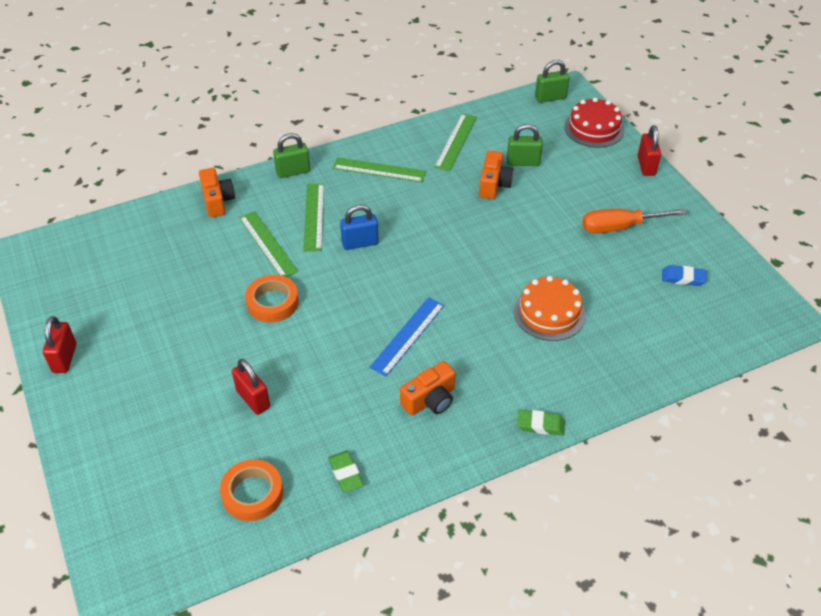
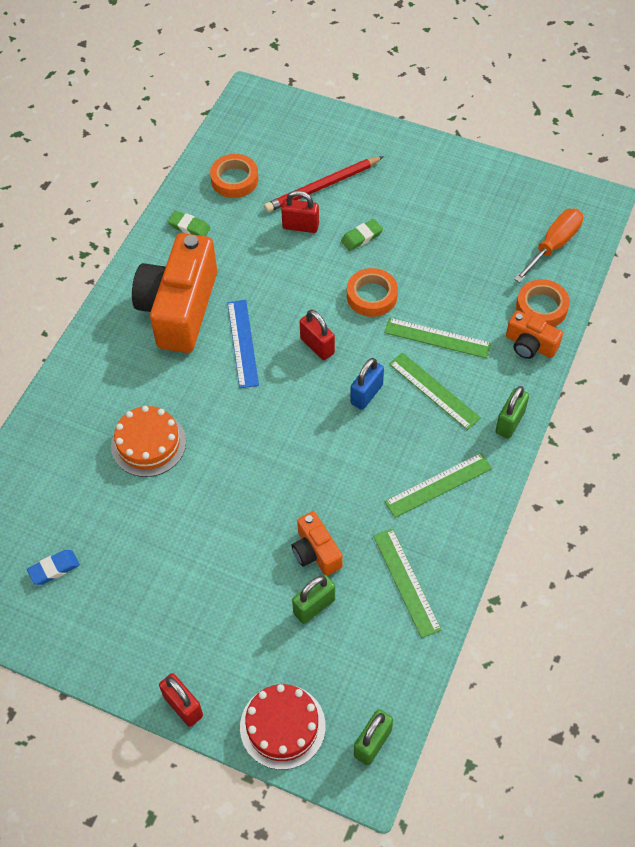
camera: 140 degrees right, 10 degrees up
red padlock [43,316,76,373] -> red padlock moved to [300,310,335,360]
orange camera [400,361,456,416] -> orange camera [132,233,217,353], size x2.08
green eraser [517,410,565,436] -> green eraser moved to [341,219,383,251]
orange screwdriver [582,209,687,233] -> orange screwdriver moved to [514,209,583,283]
none -> red pencil [264,156,384,212]
none -> orange tape [516,279,570,327]

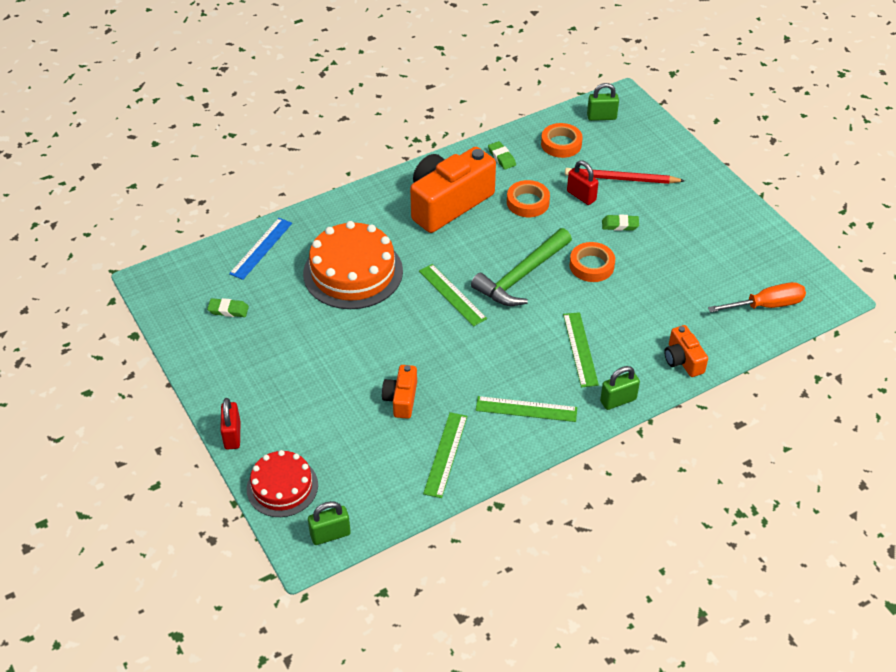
camera: 35 degrees right, 10 degrees down
blue eraser [27,550,80,585] -> green eraser [207,298,249,317]
orange cake [111,406,186,477] -> orange cake [303,221,403,309], size x1.61
blue ruler [227,300,259,388] -> blue ruler moved to [229,218,292,280]
green padlock [292,575,335,624] -> green padlock moved to [587,83,619,121]
red padlock [300,310,335,360] -> green hammer [471,228,572,306]
blue padlock [350,358,384,410] -> none
green ruler [384,318,491,358] -> green ruler moved to [419,264,487,327]
orange tape [516,279,570,327] -> orange tape moved to [507,180,550,217]

